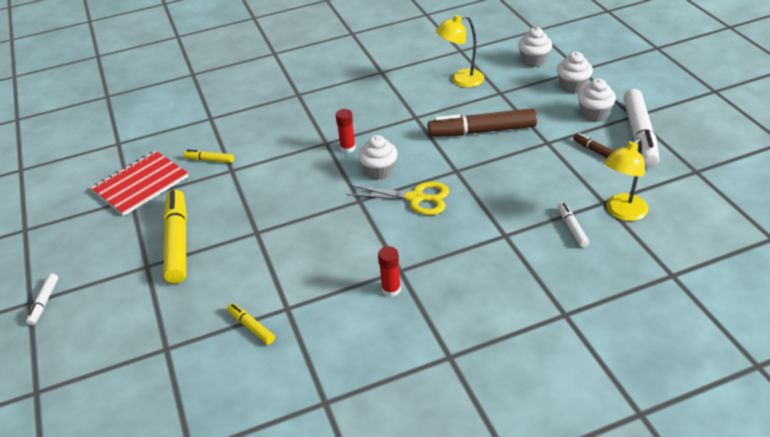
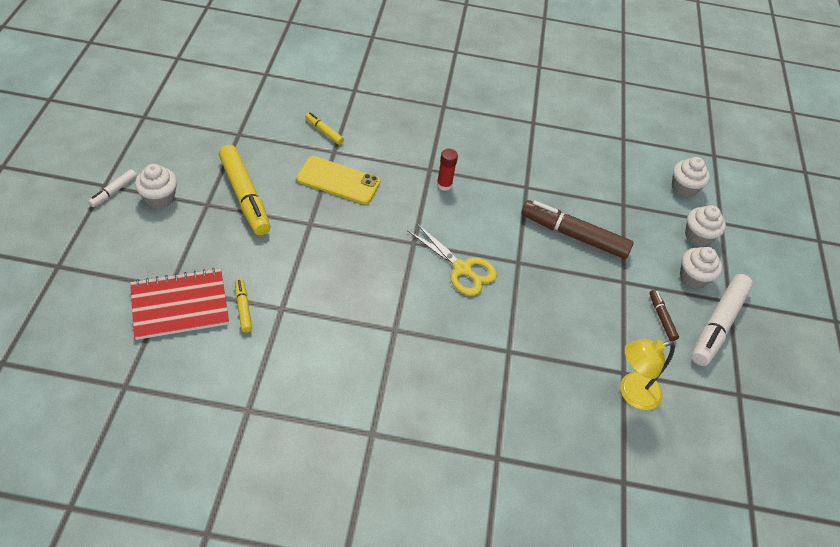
camera: 20 degrees right, 10 degrees up
red notebook [91,150,189,216] -> red notebook moved to [130,268,229,340]
yellow marker [163,190,187,284] -> yellow marker turned 135 degrees clockwise [218,145,271,235]
white cupcake [358,135,398,180] -> white cupcake moved to [135,164,177,209]
red glue stick [378,246,401,297] -> none
yellow lamp [436,15,484,87] -> none
white marker [558,203,589,248] -> none
none -> yellow phone [296,156,381,204]

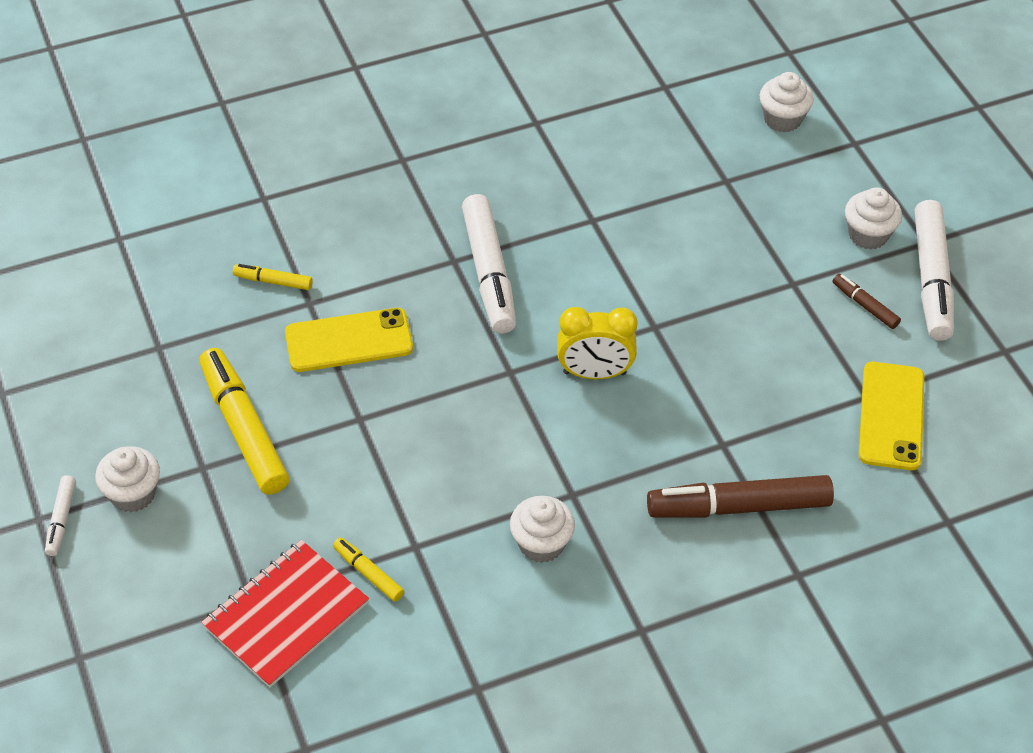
camera: 25 degrees left, 0 degrees up
yellow marker [218,145,271,235] -> yellow marker turned 150 degrees counterclockwise [199,348,289,494]
yellow scissors [407,223,497,296] -> yellow clock [557,307,638,380]
red glue stick [437,149,458,191] -> white marker [462,194,516,334]
brown marker [521,200,634,259] -> brown marker moved to [647,475,834,518]
yellow lamp [620,339,675,410] -> yellow phone [859,362,924,470]
white cupcake [685,205,726,247] -> white cupcake moved to [510,496,575,563]

